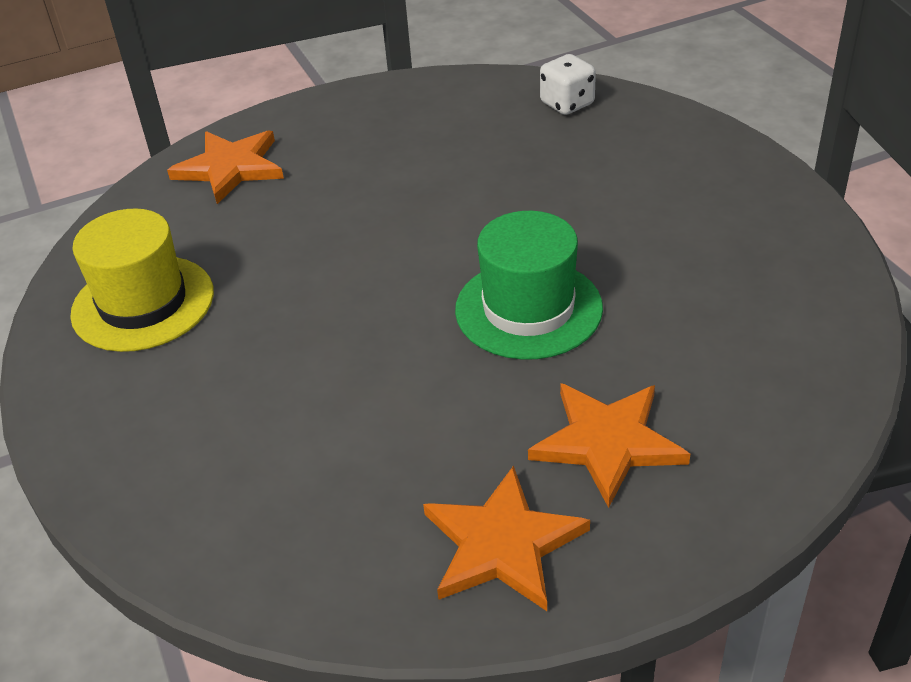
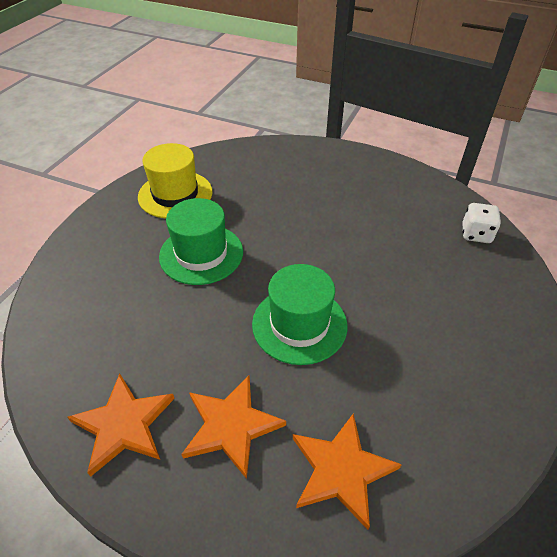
camera: 45 degrees right, 5 degrees up
orange star [167,131,284,204] -> orange star moved to [293,414,402,530]
none -> green hat [159,198,243,285]

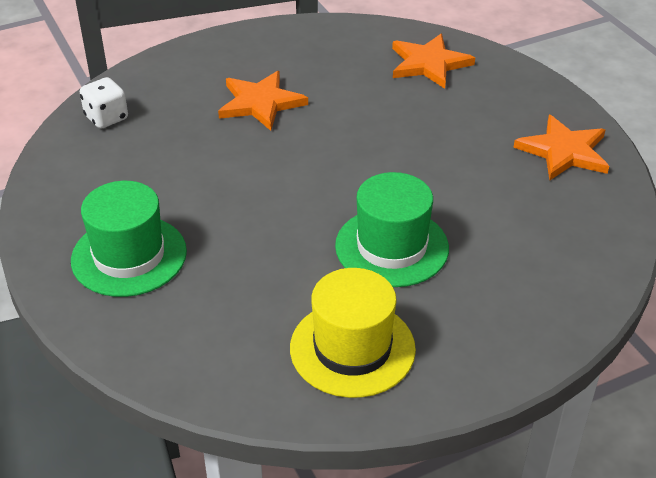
camera: 140 degrees left, 5 degrees down
orange star [181,376,286,479] -> orange star moved to [218,71,308,131]
green hat [252,264,347,365] -> green hat moved to [71,181,187,297]

